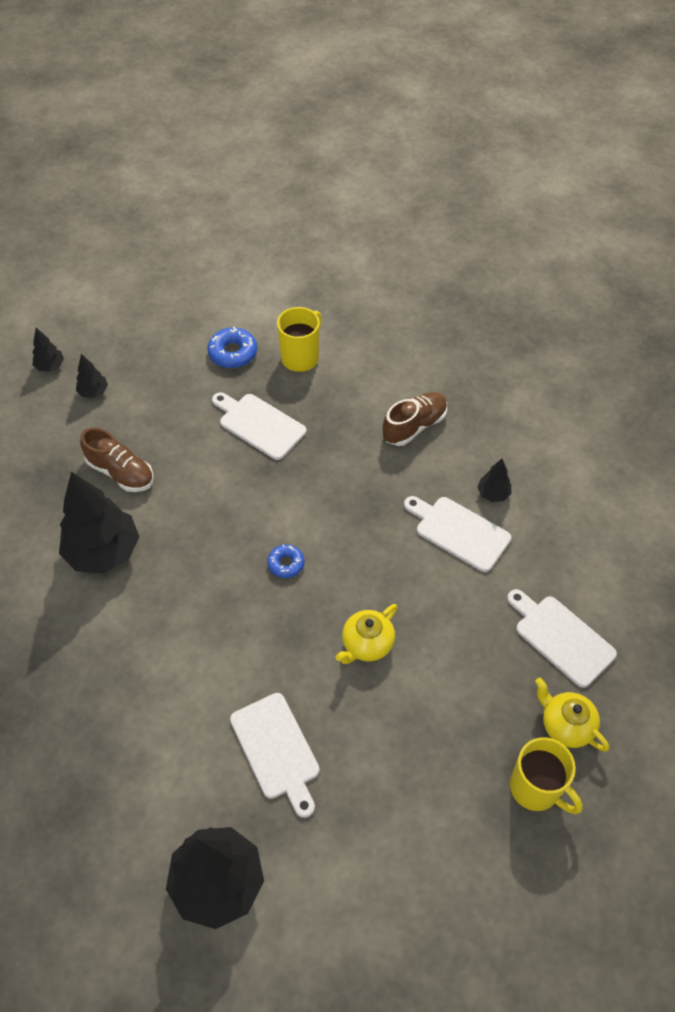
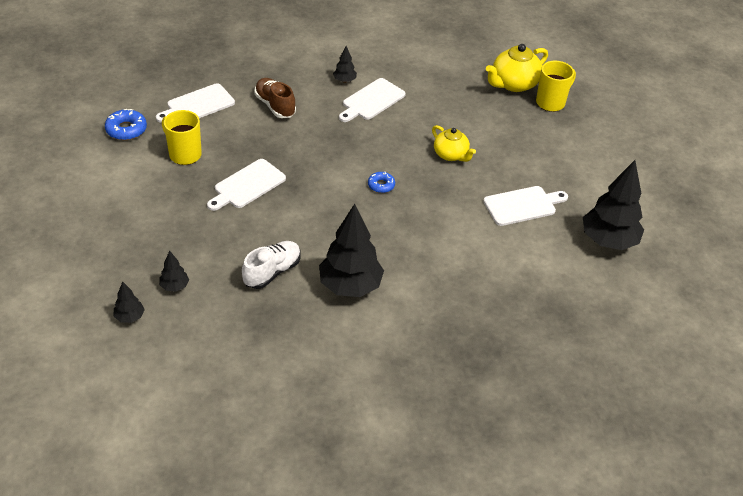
camera: 85 degrees left, 10 degrees down
brown shoe [80,427,154,492] -> white shoe [242,241,301,289]
blue donut [207,327,257,368] -> blue donut moved to [105,109,147,140]
white cutting board [507,589,617,688] -> white cutting board moved to [156,84,235,123]
yellow teapot [535,678,609,752] -> yellow teapot [486,44,548,92], size x1.50

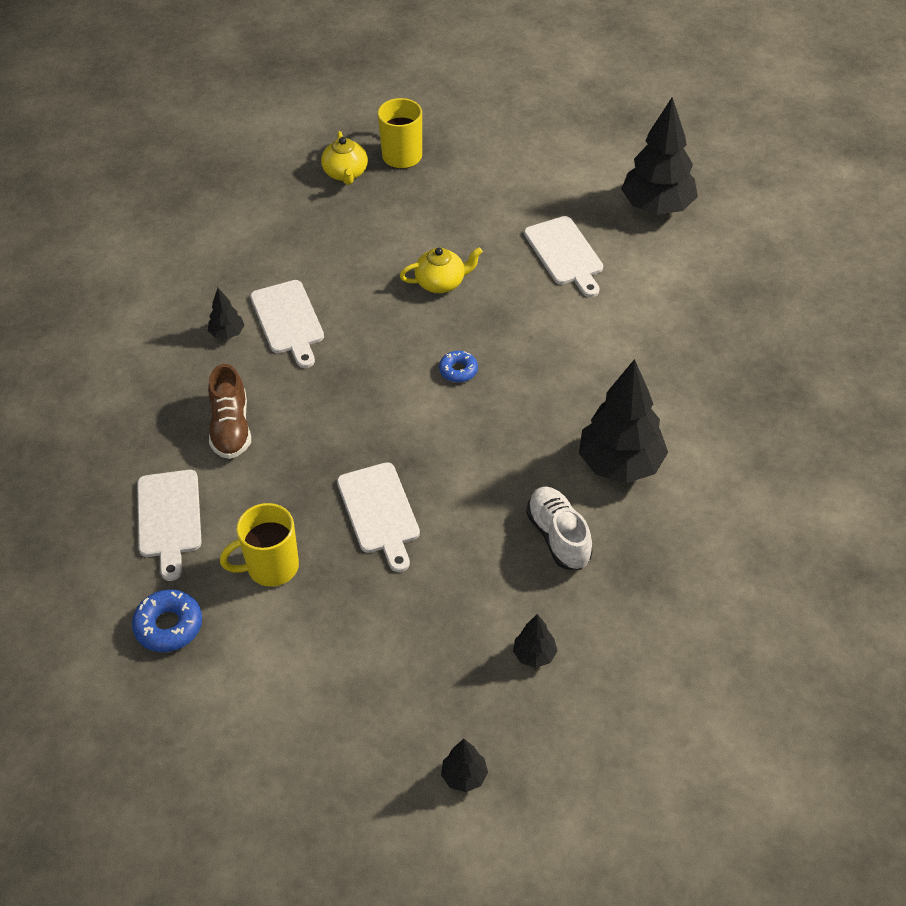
camera: 60 degrees left, 5 degrees up
black tree [114,281,145,323] -> black tree moved to [441,739,488,792]
brown shoe [254,78,296,118] -> brown shoe turned 90 degrees counterclockwise [208,364,251,459]
white cutting board [483,186,568,226] -> white cutting board turned 150 degrees clockwise [524,216,603,297]
yellow teapot [486,44,548,92] -> yellow teapot [321,131,368,185], size x0.67

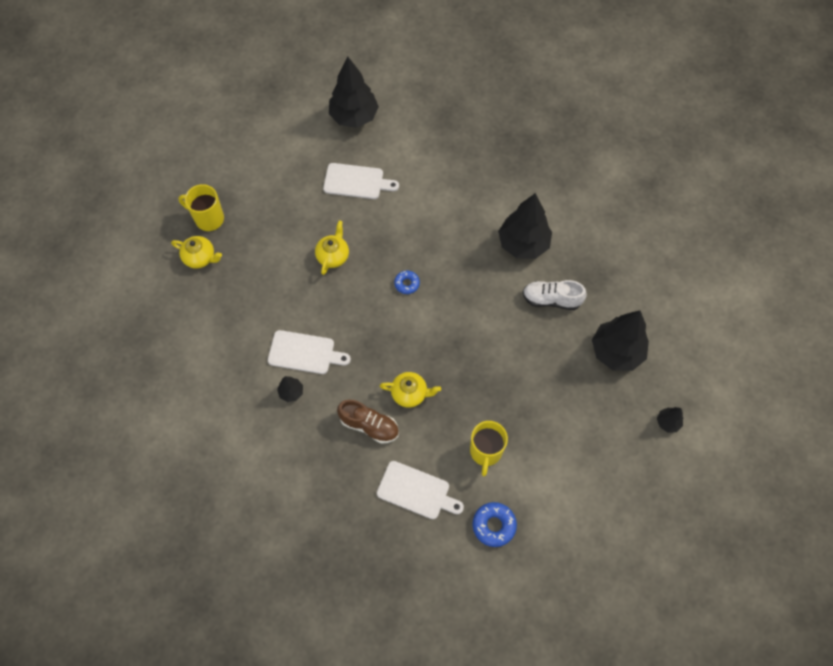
camera: 60 degrees left, 15 degrees up
white cutting board [337,462,420,572] -> none
black tree [513,614,557,668] -> black tree [592,310,649,371], size x2.20
none -> yellow teapot [380,372,441,408]

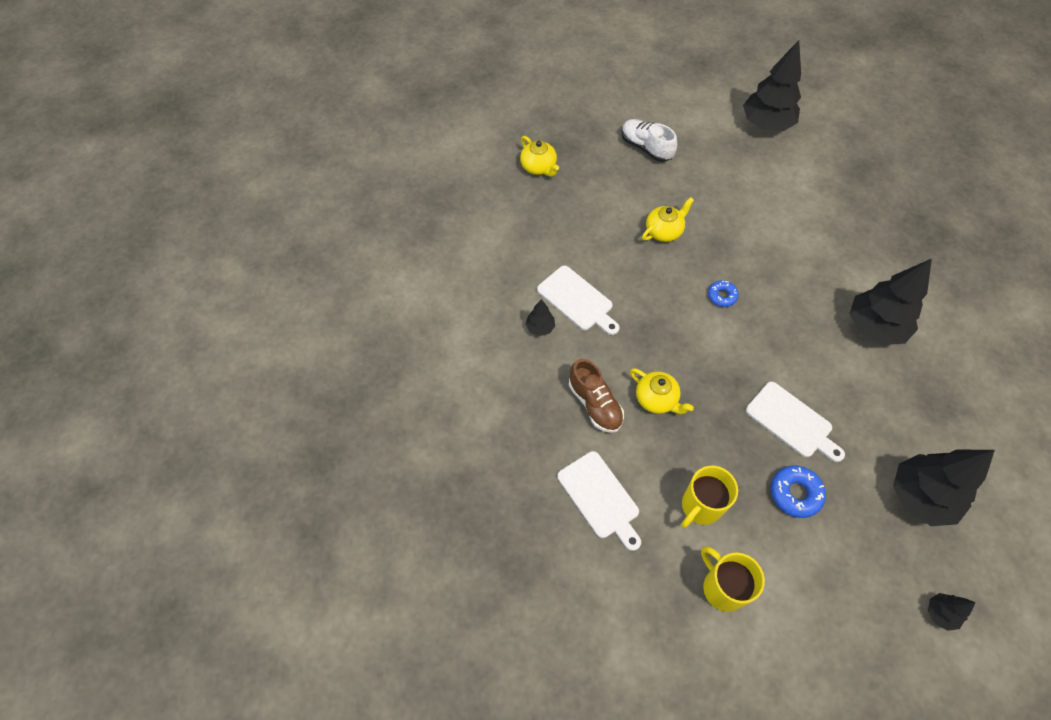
camera: 35 degrees right, 5 degrees down
yellow mug [179,184,224,231] -> yellow mug moved to [701,546,765,612]
white cutting board [323,163,399,199] -> white cutting board moved to [746,382,845,462]
blue donut [472,502,517,547] -> blue donut moved to [771,465,826,518]
white shoe [523,280,587,310] -> white shoe moved to [622,119,677,162]

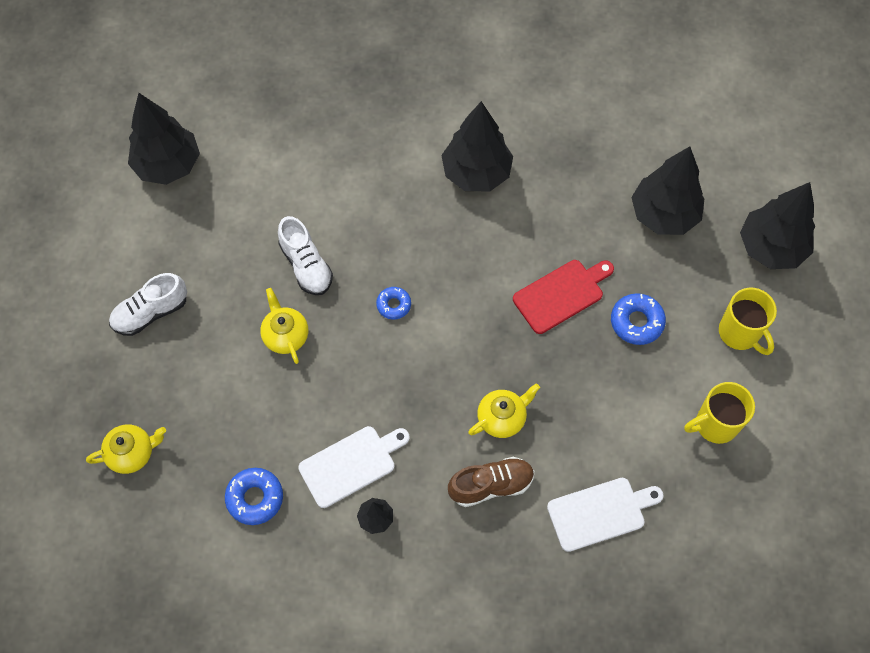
camera: 75 degrees left, 5 degrees up
yellow mug [681,466,738,528] -> yellow mug moved to [719,288,777,355]
white cutting board [746,382,845,462] -> red cutting board [513,260,614,334]
black tree [928,593,976,631] -> black tree [740,182,815,269], size x2.20
none -> blue donut [225,468,283,525]
none -> white shoe [278,216,333,295]

